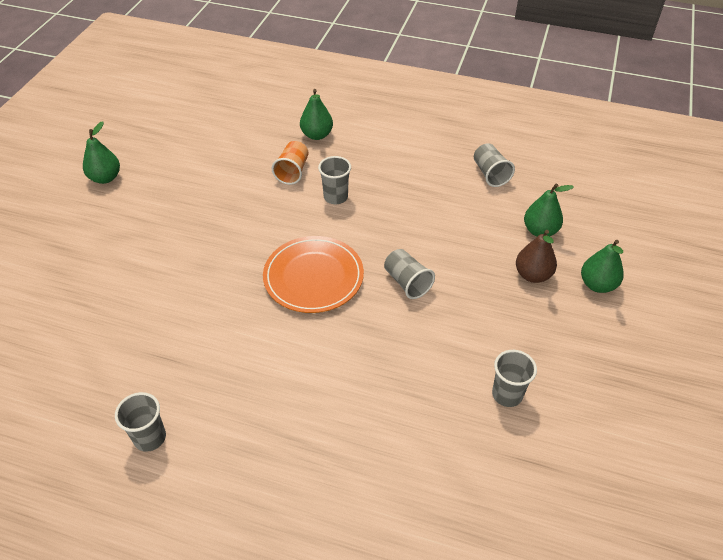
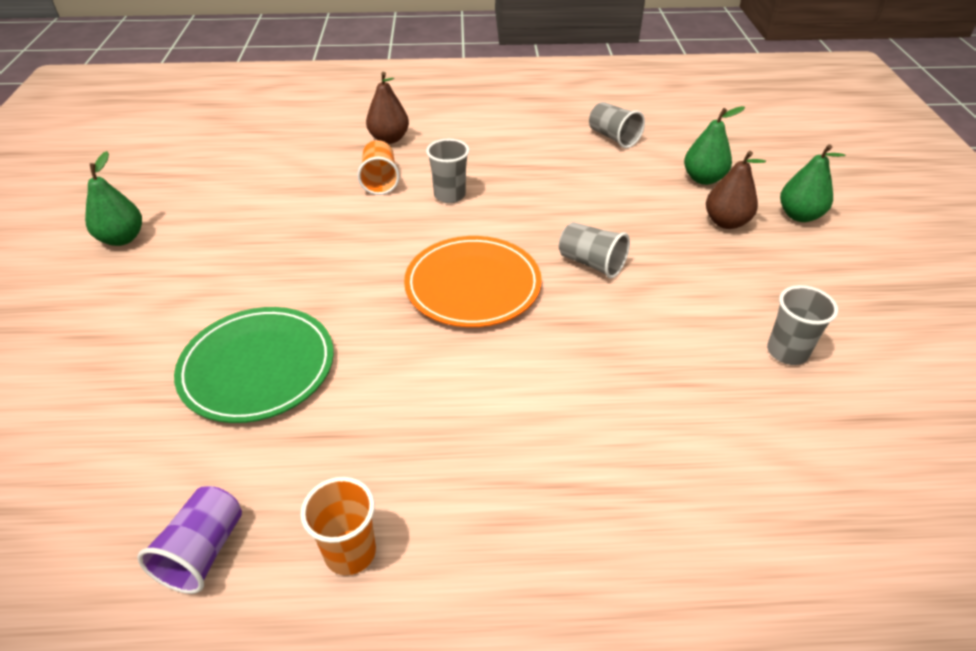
camera: 20 degrees left, 5 degrees down
grey cup [115,392,166,452] -> orange cup [300,477,376,575]
green pear [300,89,333,140] -> brown pear [366,72,409,144]
none -> purple cup [137,486,242,594]
none -> green plate [174,307,334,423]

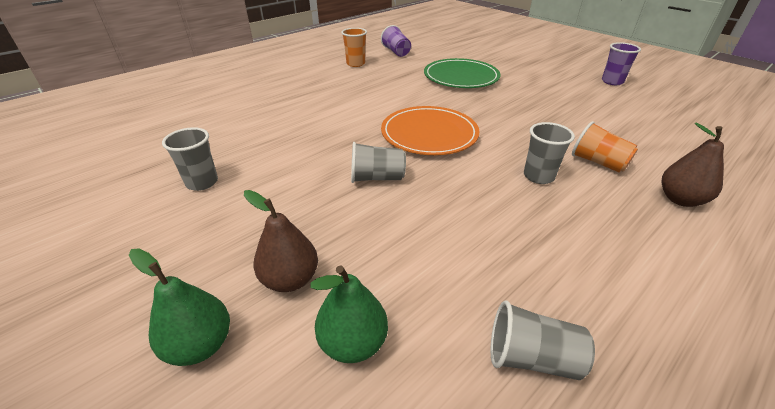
camera: 140 degrees right, 5 degrees down
green pear [85,151,142,246] -> purple cup [602,42,641,85]

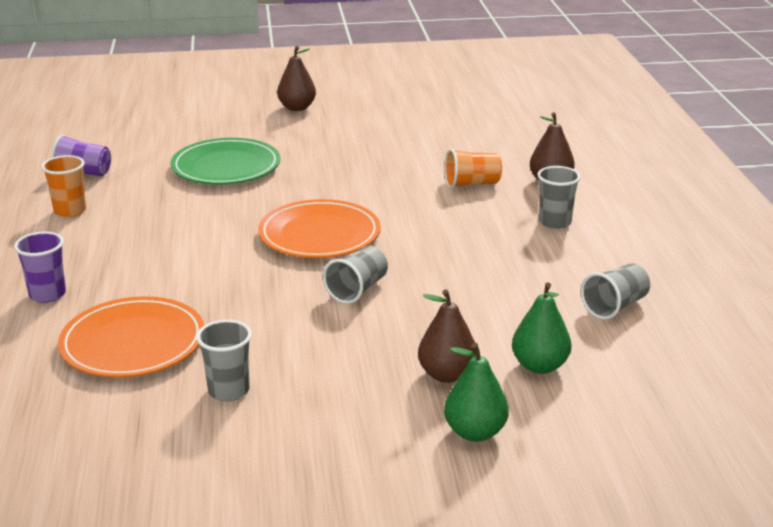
camera: 55 degrees left, 10 degrees down
grey cup [524,122,575,184] -> grey cup moved to [537,166,581,229]
purple cup [602,42,641,85] -> purple cup moved to [14,232,66,303]
none -> orange plate [58,296,204,377]
none -> brown pear [277,46,316,111]

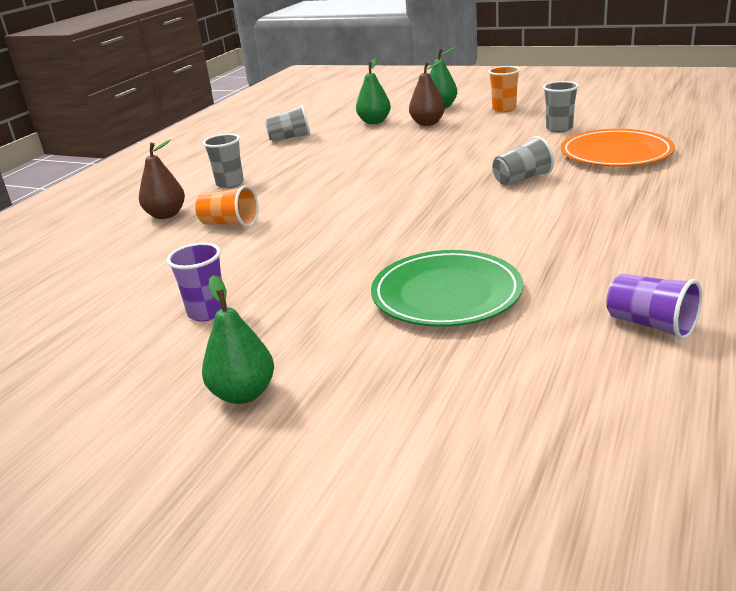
camera: 145 degrees left, 0 degrees up
purple cup [14,232,66,303] -> purple cup moved to [167,243,227,322]
orange cup [41,155,86,217] -> orange cup moved to [488,66,520,113]
orange plate [258,199,381,258] -> none
brown pear [277,46,316,111] -> green pear [202,275,274,404]
grey cup [323,246,388,304] -> grey cup moved to [492,136,554,186]

